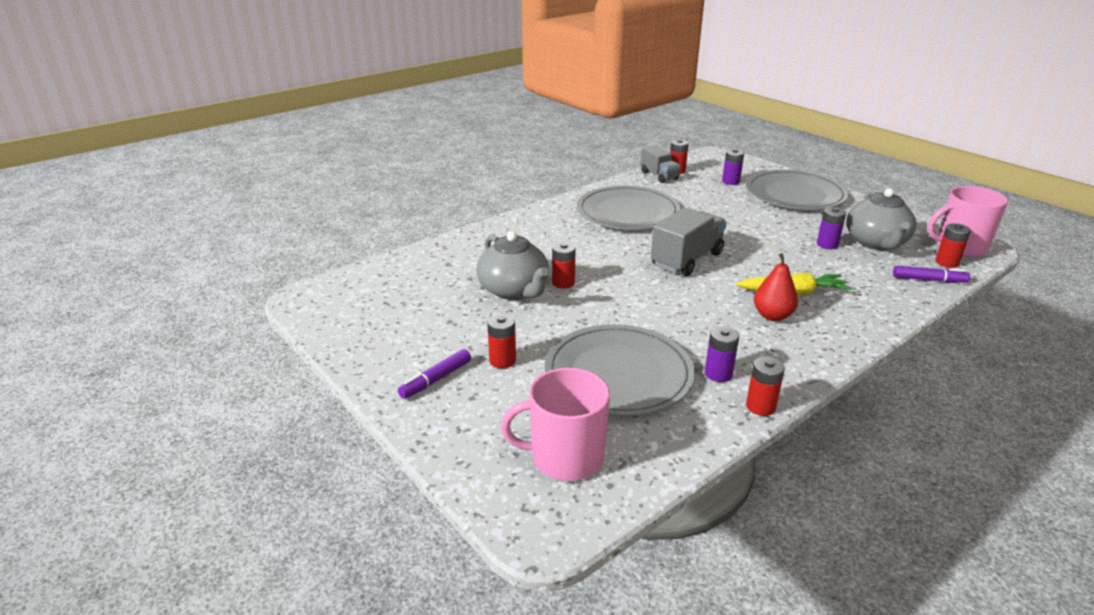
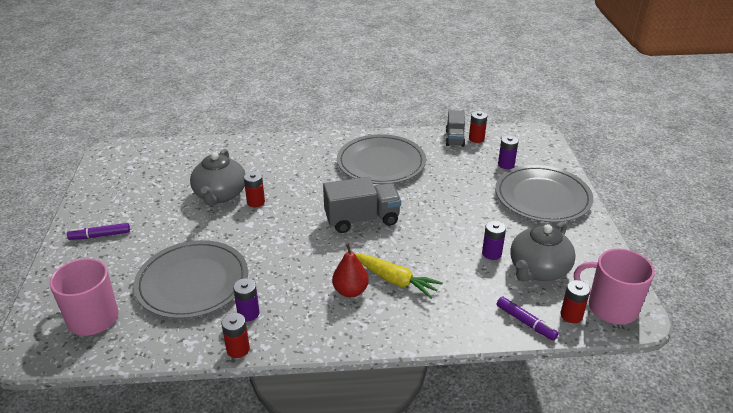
camera: 35 degrees right, 5 degrees up
red battery [487,314,516,368] -> none

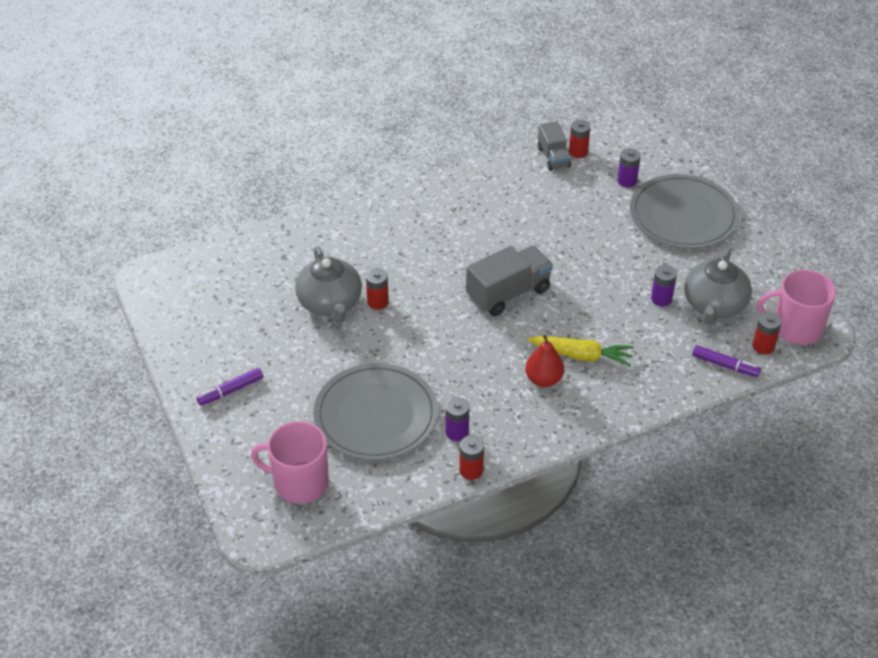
camera: 20 degrees left, 10 degrees up
grey plate [337,134,426,184] -> none

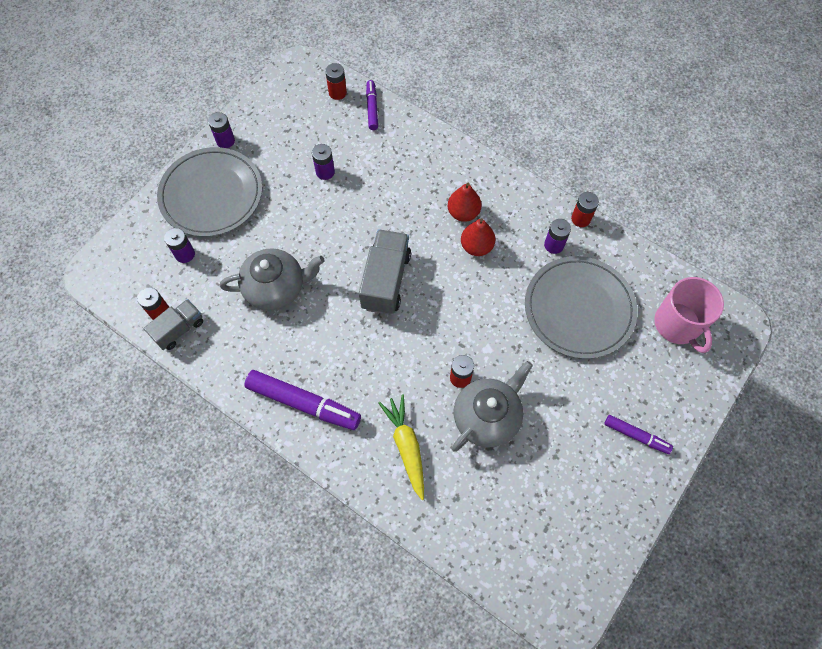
camera: 120 degrees left, 20 degrees up
grey truck [466,245,553,316] -> grey truck turned 75 degrees clockwise [359,229,411,315]
yellow carrot [527,336,634,366] -> yellow carrot moved to [378,394,424,500]
grey teapot [684,249,752,325] -> grey teapot moved to [220,248,325,310]
pink mug [757,270,836,345] -> none
none -> purple battery [208,112,235,148]
none -> purple marker [244,370,361,430]
none -> red pear [461,218,496,256]

